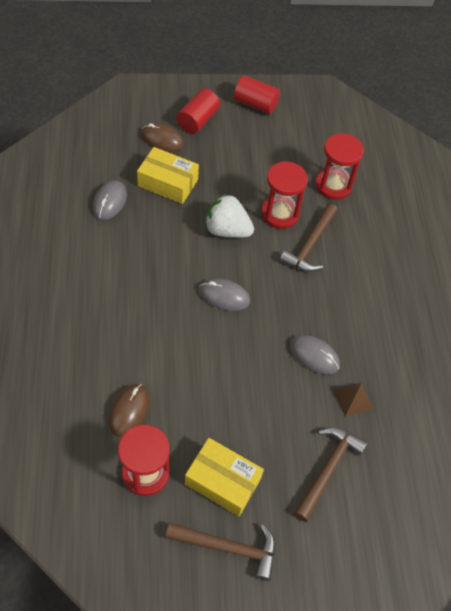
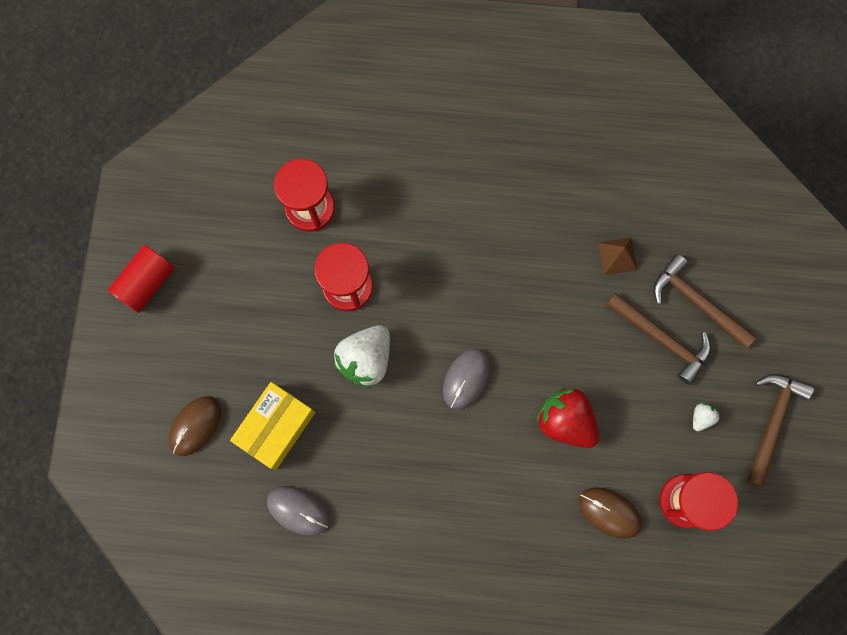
camera: 75 degrees left, 20 degrees up
red cylinder [176,88,220,134] -> none
yellow box [185,438,264,516] -> white strawberry [693,403,720,431]
brown hammer [280,203,338,272] -> brown hammer moved to [606,293,711,385]
grey mouse [290,335,340,374] -> none
none -> red strawberry [536,387,599,448]

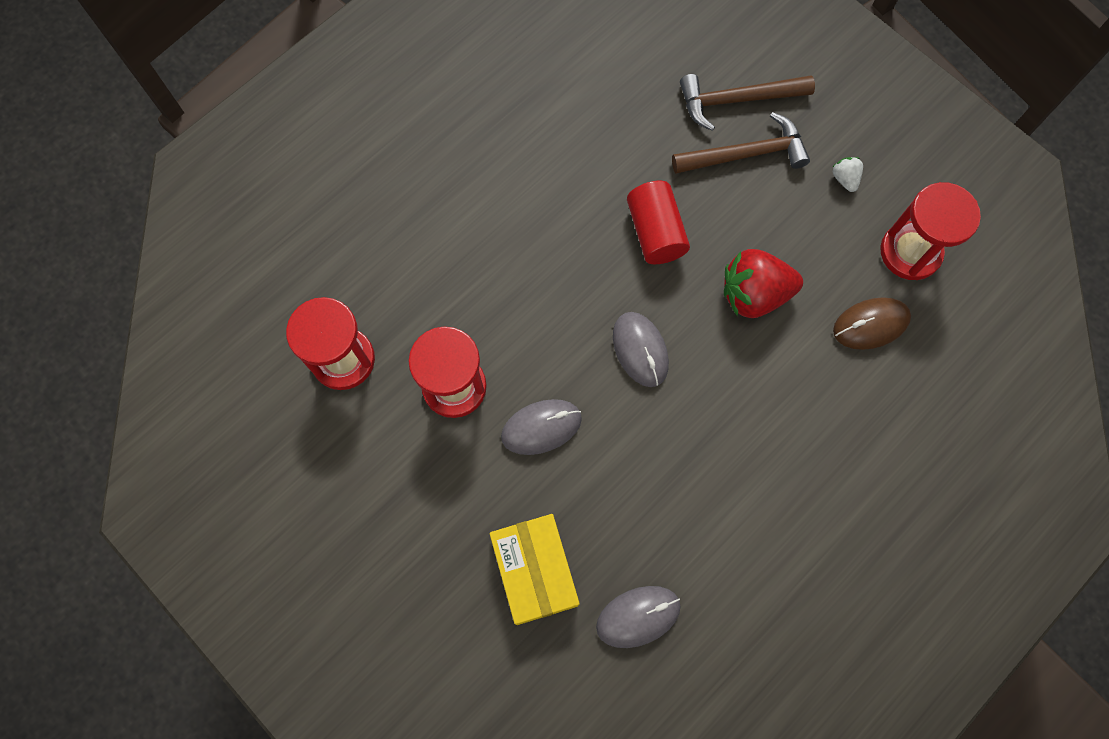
camera: 50 degrees left, 5 degrees down
red cylinder [108,245,175,313] -> red cylinder moved to [627,181,690,264]
brown mouse [169,396,221,456] -> none
white strawberry [334,325,390,388] -> grey mouse [501,399,582,455]
brown pyramid [598,238,638,275] -> none
brown hammer [747,374,814,488] -> none

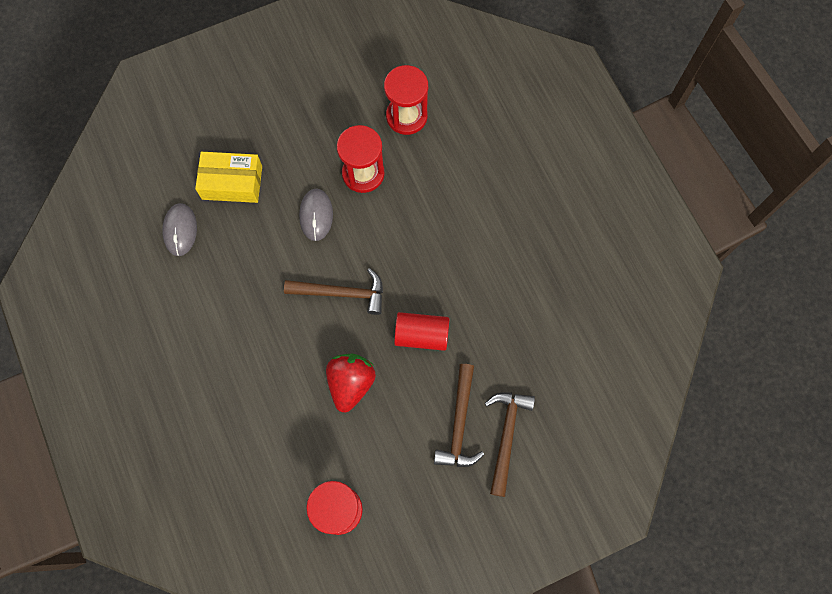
camera: 110 degrees right, 0 degrees up
grey mouse [613,312,669,387] -> brown hammer [284,268,383,315]
white strawberry [833,157,863,192] -> none
brown mouse [833,297,911,350] -> none

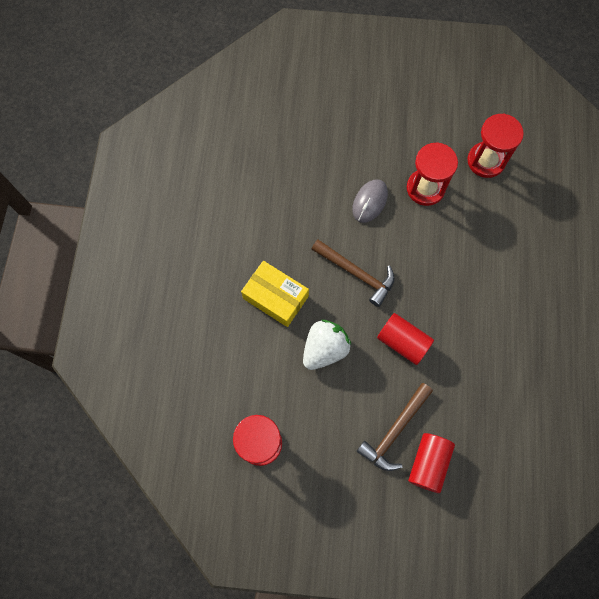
camera: 30 degrees right, 0 degrees up
grey mouse [162,203,197,256] -> none
yellow box [195,152,262,203] -> yellow box moved to [241,261,309,327]
red strawberry [326,354,376,412] -> white strawberry [303,320,351,370]
brown hammer [485,392,535,497] -> red cylinder [408,433,455,493]

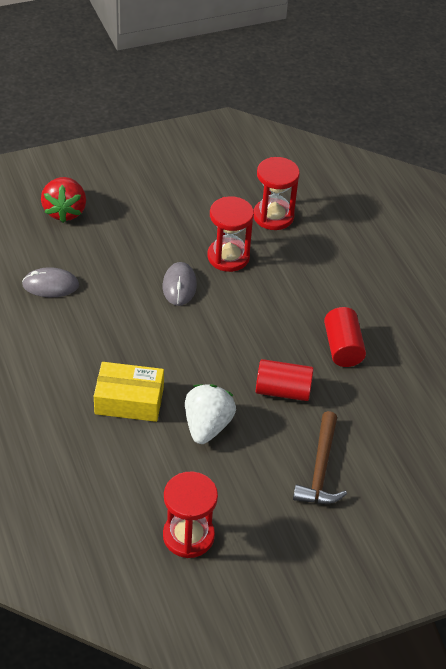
camera: 30 degrees left, 25 degrees down
brown hammer [311,240,395,307] -> none
red cylinder [408,433,455,493] -> red cylinder moved to [324,307,366,367]
none -> grey mouse [22,267,79,297]
none -> red strawberry [41,177,86,223]

